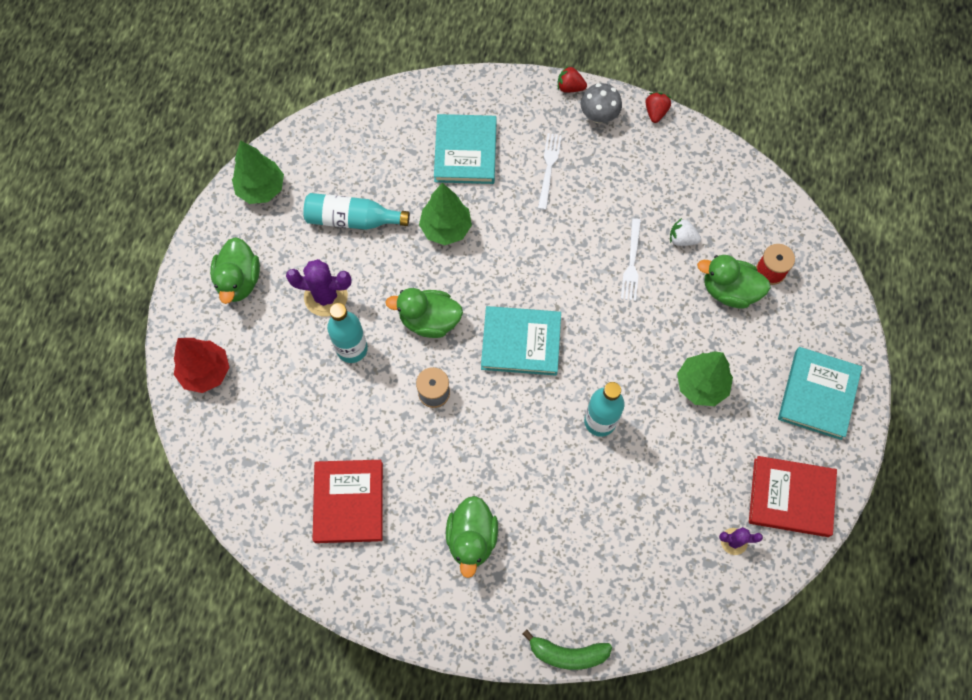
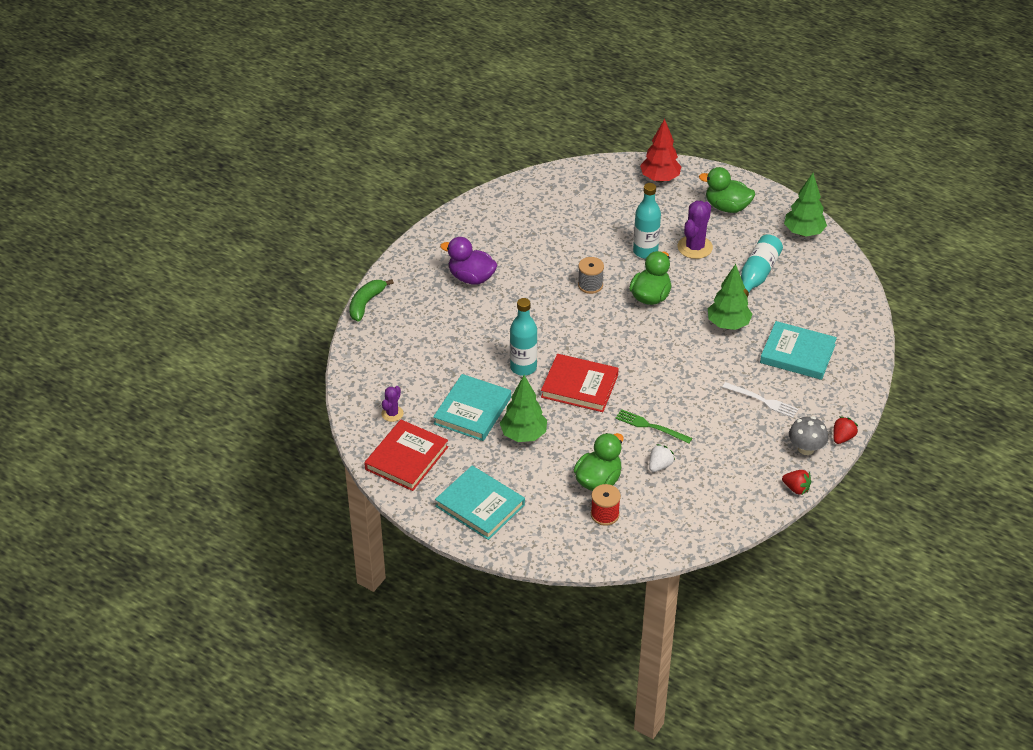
camera: 110 degrees right, 25 degrees down
red book [312,460,383,543] -> red book moved to [541,354,619,412]
green duck [446,496,498,578] -> purple duck [440,237,497,285]
turquoise book [481,306,561,376] -> turquoise book moved to [433,374,511,441]
white fork [621,218,641,301] -> green fork [615,409,692,443]

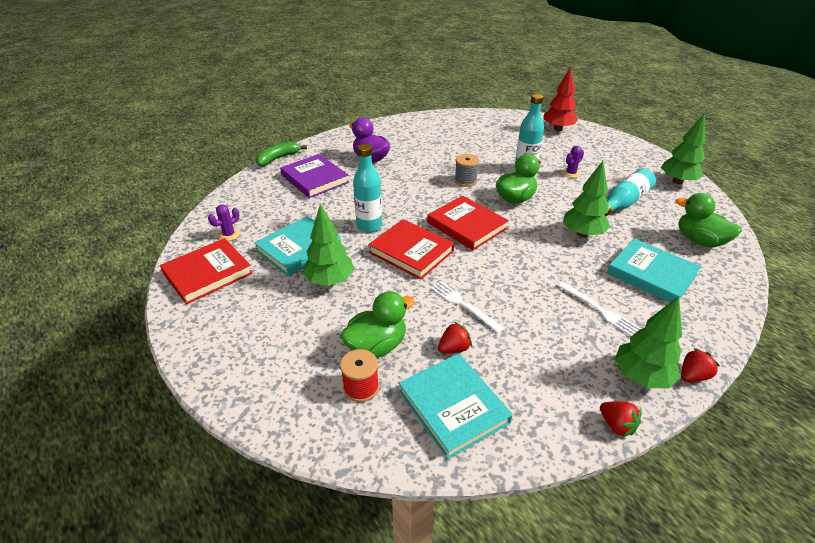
camera: 20 degrees right, 5 degrees down
turquoise book [435,466,525,540] -> turquoise book moved to [399,353,513,459]
green fork [615,409,692,443] -> white fork [430,281,504,333]
white strawberry [649,444,675,472] -> red strawberry [438,322,472,354]
purple cactus [678,201,713,259] -> purple cactus [562,146,584,178], size x0.57
green duck [699,167,755,213] -> green duck moved to [676,193,742,247]
grey mushroom [789,416,828,455] -> green tree [615,297,682,388]
none -> purple book [280,154,349,198]
none -> red book [427,196,509,250]

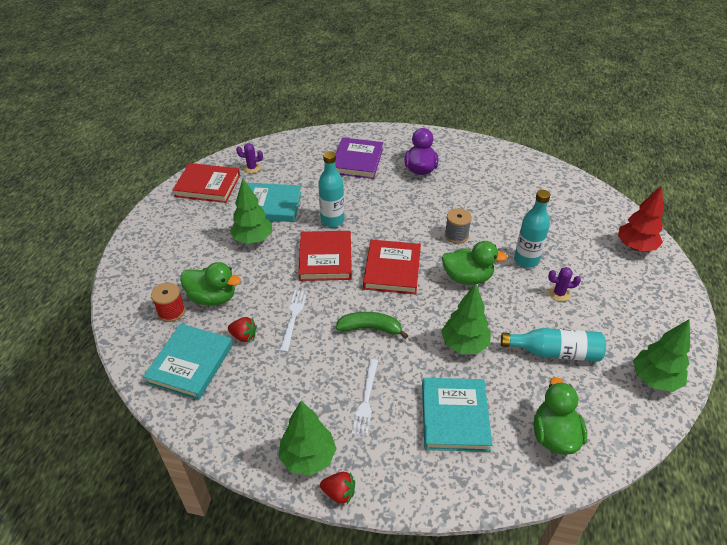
camera: 50 degrees right, 5 degrees up
green banana [256,142,307,167] -> green banana moved to [335,312,408,339]
red strawberry [600,401,642,438] -> none

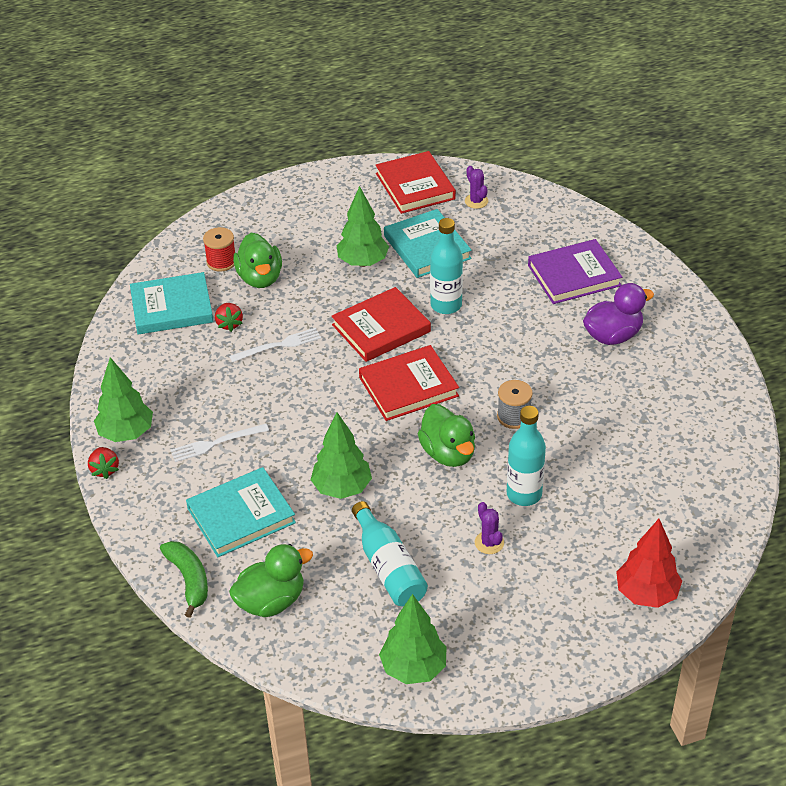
camera: 60 degrees right, 0 degrees up
green banana [335,312,408,339] -> green banana moved to [160,541,208,618]

